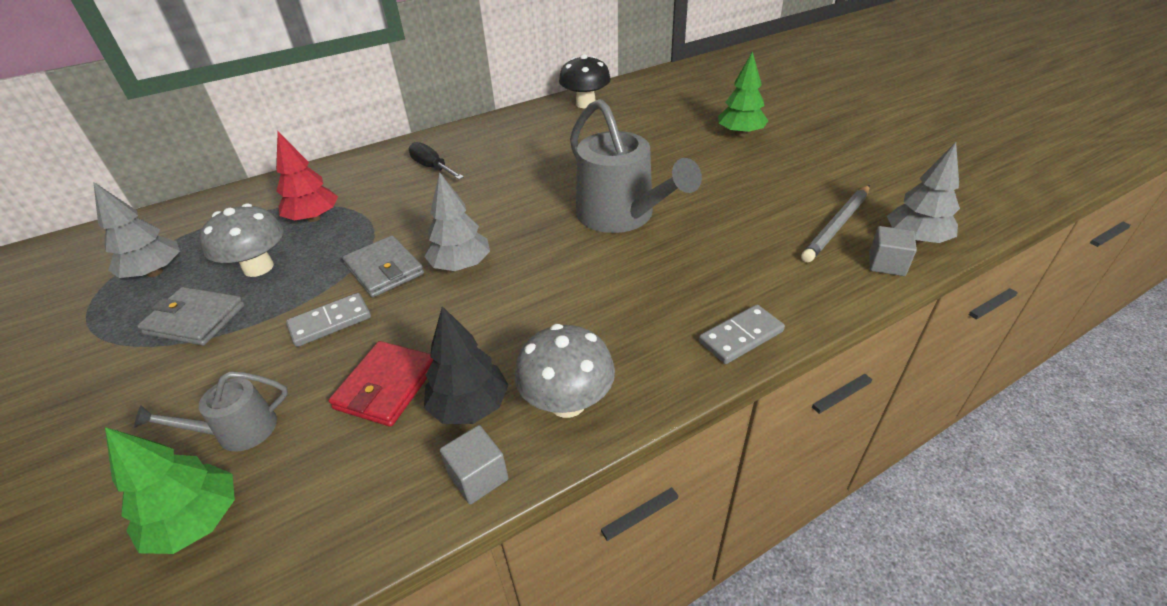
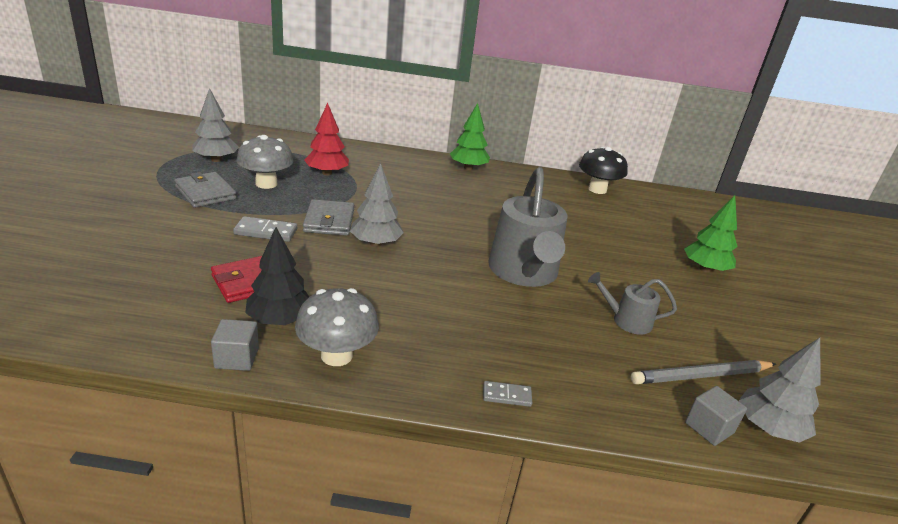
camera: 30 degrees right, 10 degrees down
green tree [105,427,235,554] -> green tree moved to [450,103,490,170]
grey watering can [134,372,288,452] -> grey watering can moved to [588,272,677,335]
black screwdriver [409,142,464,179] -> none
grey domino [699,305,785,364] -> grey domino [483,381,532,407], size x0.64

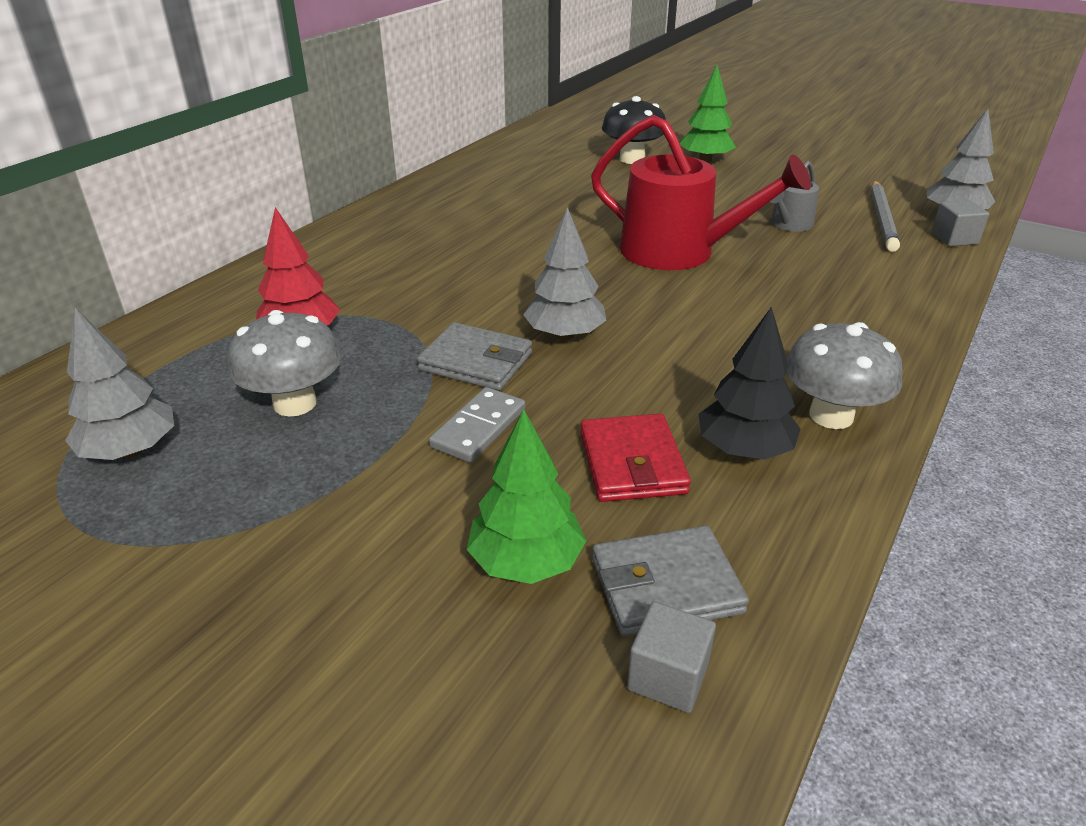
camera: 60 degrees left, 5 degrees up
grey wallet [175,172,237,208] -> grey wallet moved to [592,526,749,637]
grey cube [211,319,259,371] -> grey cube moved to [627,601,716,713]
green tree [450,103,490,170] -> green tree moved to [467,409,586,584]
grey domino [483,381,532,407] -> none
grey watering can [488,167,568,287] -> red watering can [591,115,811,270]
black mushroom [579,147,628,194] -> black mushroom moved to [602,96,666,164]

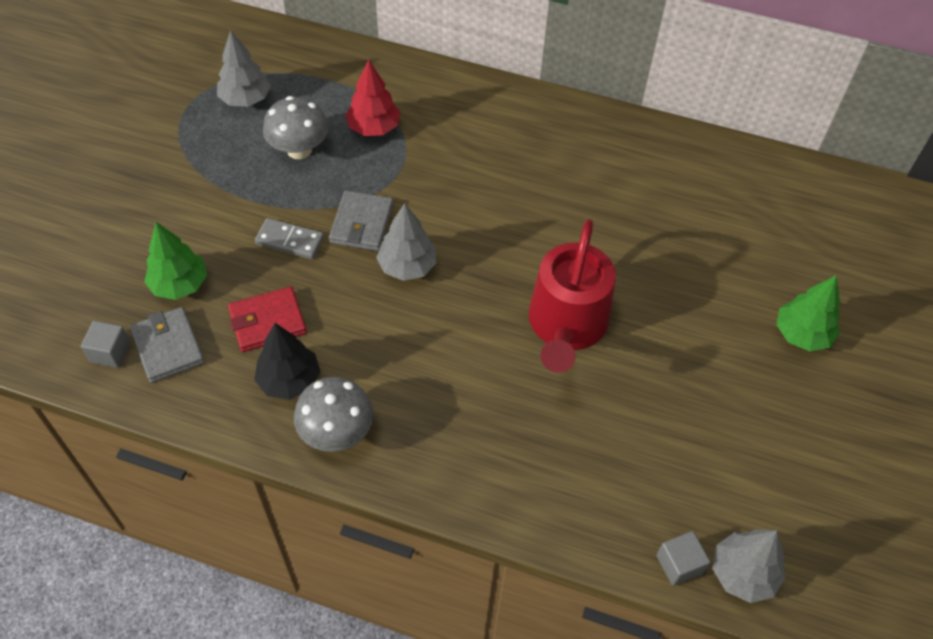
camera: 75 degrees right, 20 degrees up
black mushroom [602,96,666,164] -> none
grey watering can [770,161,819,232] -> none
grey pencil [871,181,900,252] -> none

